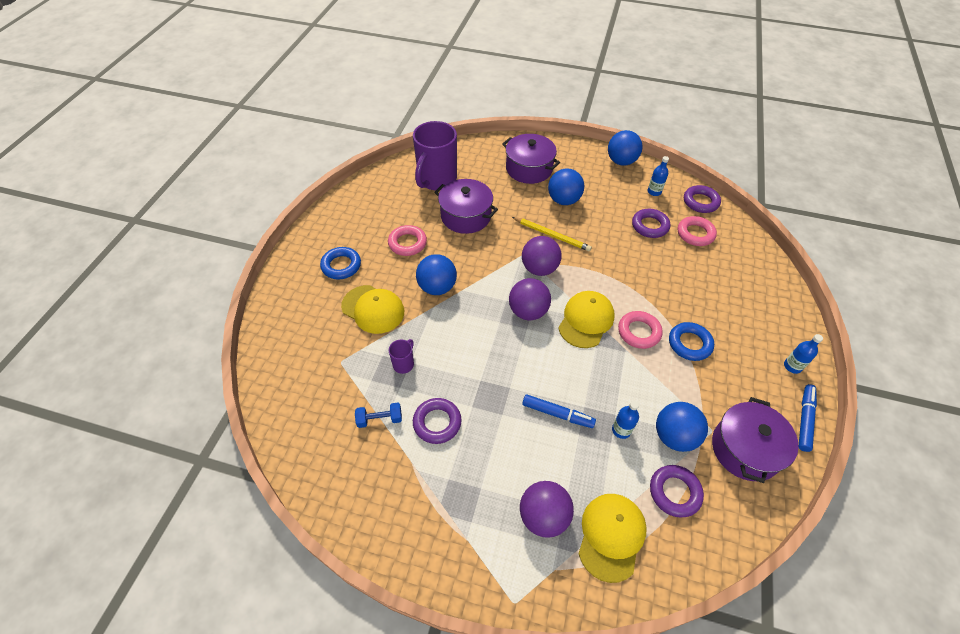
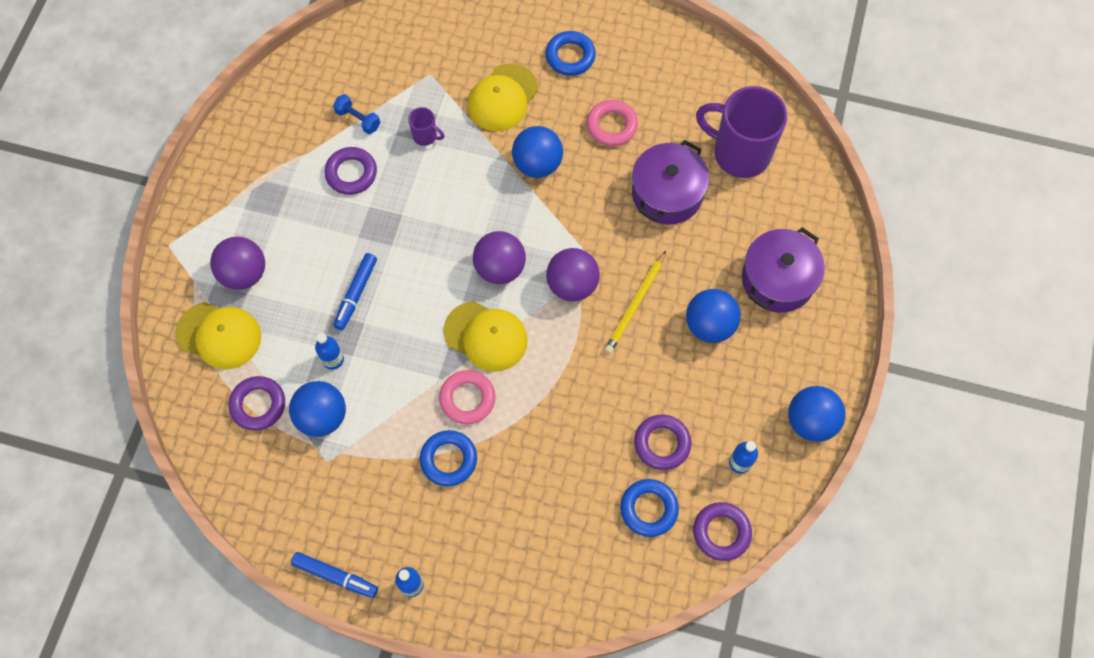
camera: 90 degrees right, 15 degrees up
blue dumbbell [355,402,402,428] -> blue dumbbell turned 45 degrees counterclockwise [333,94,380,134]
pink ring [678,216,717,246] -> blue ring [620,479,679,537]
purple pot [712,397,799,483] -> none

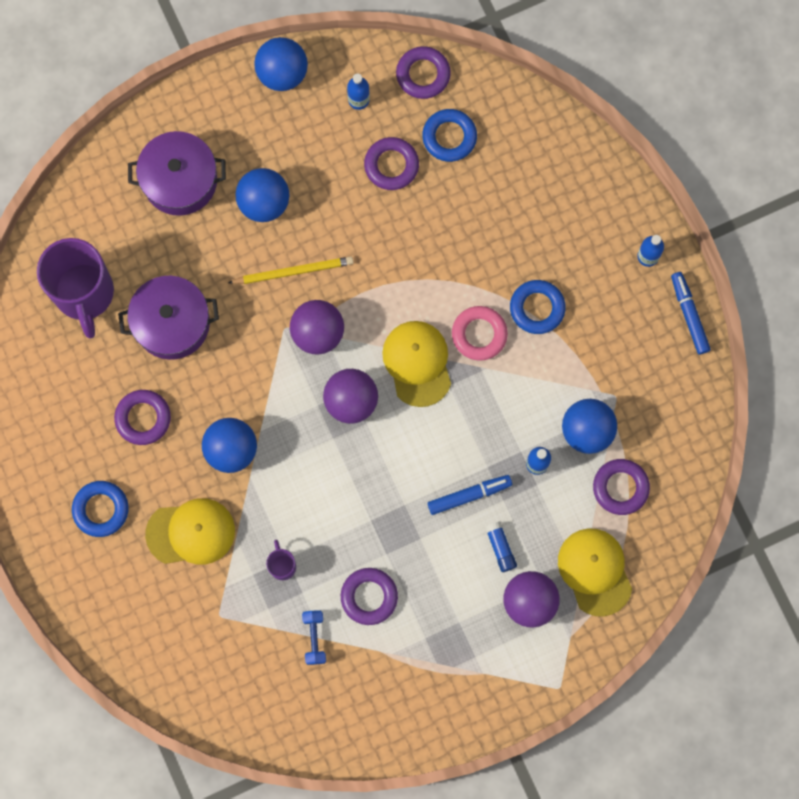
camera: 130 degrees left, 10 degrees up
pink ring [587,100,638,146] -> purple ring [114,390,171,445]
none -> blue glue stick [485,522,517,572]

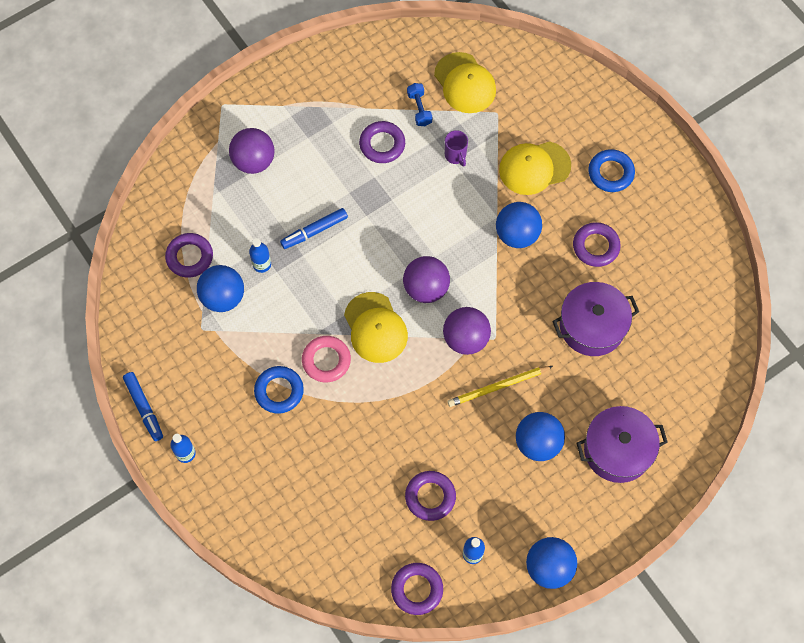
camera: 170 degrees right, 10 degrees down
purple mug [37,238,114,339] -> none
blue ring [422,109,477,162] -> none
blue glue stick [485,522,517,572] -> none
yellow cap [558,528,632,617] -> yellow cap moved to [434,52,496,113]

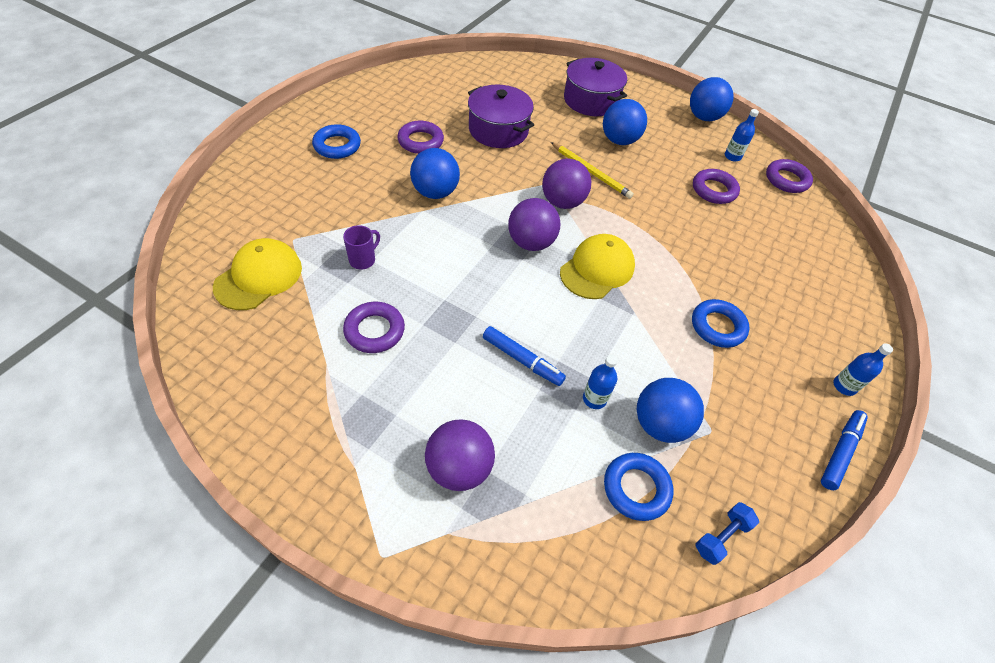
camera: 120 degrees left, 15 degrees down
purple ring [165,233,213,278] -> blue ring [604,453,673,521]
pink ring [302,336,351,382] -> none
blue dumbbell [407,83,432,126] -> blue dumbbell moved to [696,502,759,565]
yellow cap [499,141,571,195] -> none

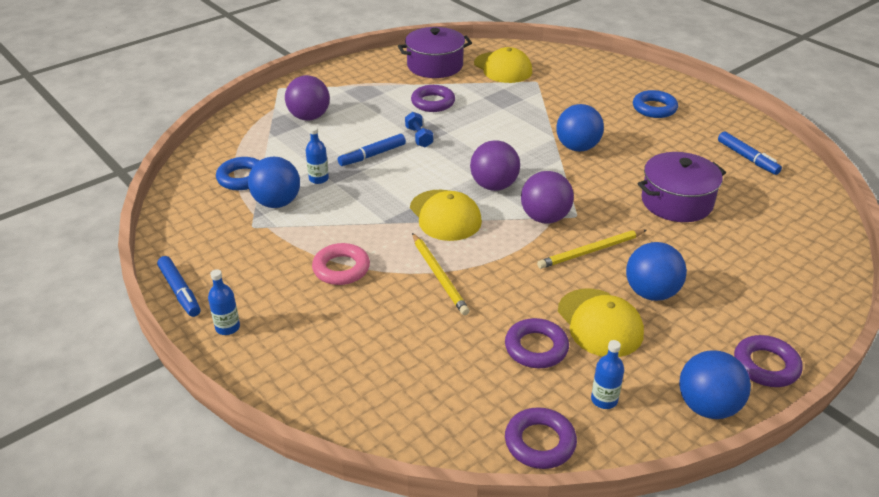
camera: 115 degrees right, 15 degrees down
purple mug [343,225,380,269] -> none
purple ring [397,121,444,154] -> purple ring moved to [734,335,803,387]
purple pot [564,58,627,116] -> purple pot moved to [398,27,472,78]
blue ring [692,299,750,348] -> pink ring [312,243,370,285]
blue dumbbell [696,502,759,565] -> blue dumbbell moved to [405,112,433,148]
none -> yellow pencil [412,233,470,315]
none -> yellow cap [558,288,644,357]
none -> blue marker [718,131,782,175]

